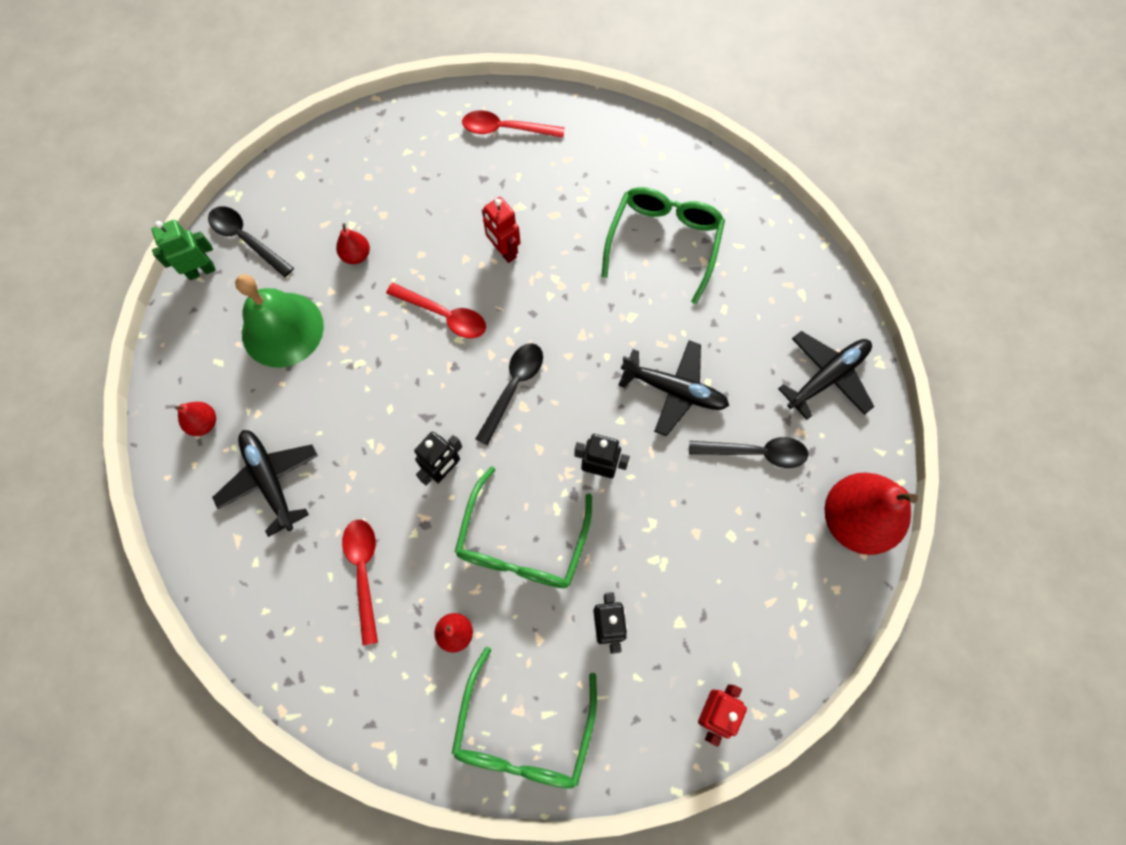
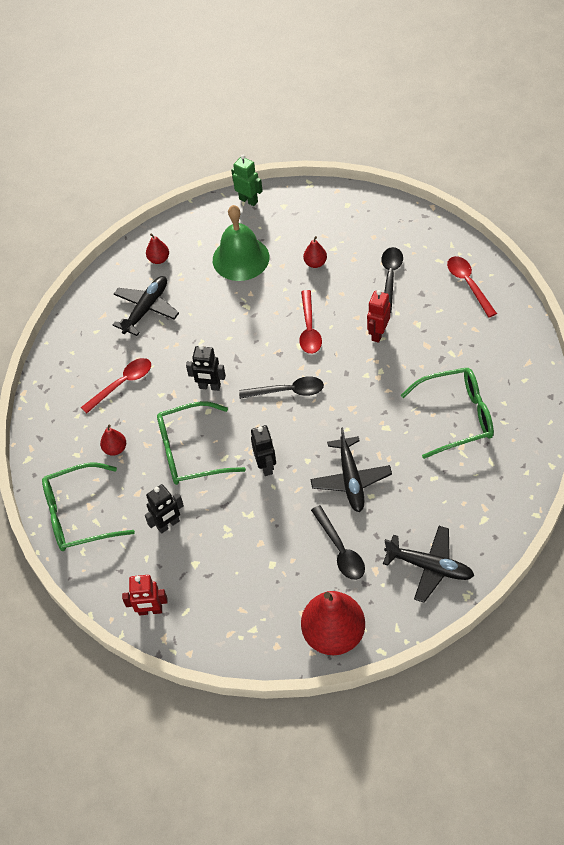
camera: 65 degrees right, 15 degrees down
black spoon [208,206,294,277] -> black spoon moved to [381,247,403,313]

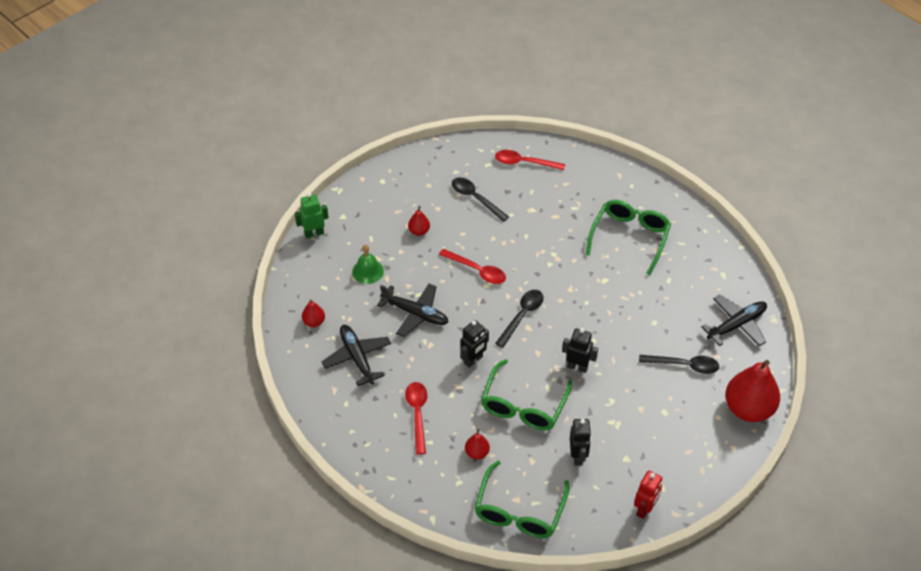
camera: 60 degrees left, 5 degrees down
green bell [213,205,269,281] -> green bell [352,244,384,284], size x0.57
black plane [310,427,392,512] -> black plane moved to [377,284,448,337]
red robot [367,290,390,343] -> none

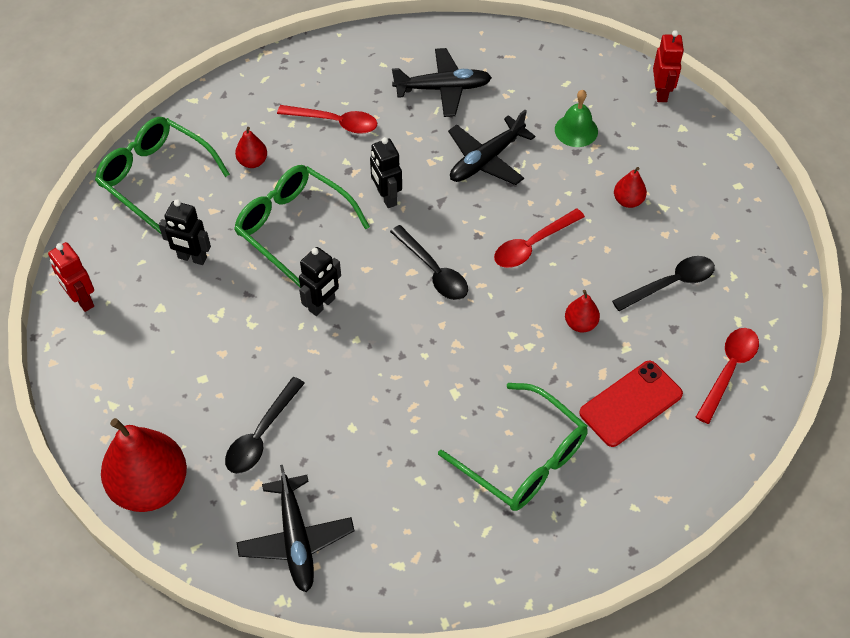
camera: 110 degrees right, 5 degrees up
green robot [295,193,329,238] -> red robot [653,30,684,102]
red pear [302,299,325,327] -> red pear moved to [565,290,600,332]
none -> red phone [579,361,683,447]

